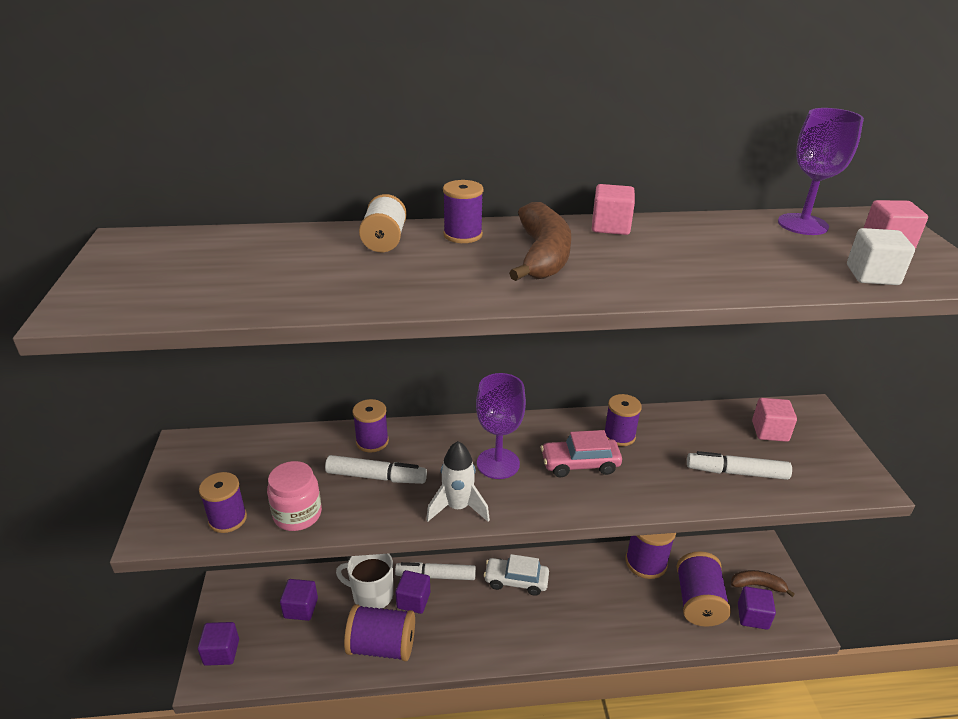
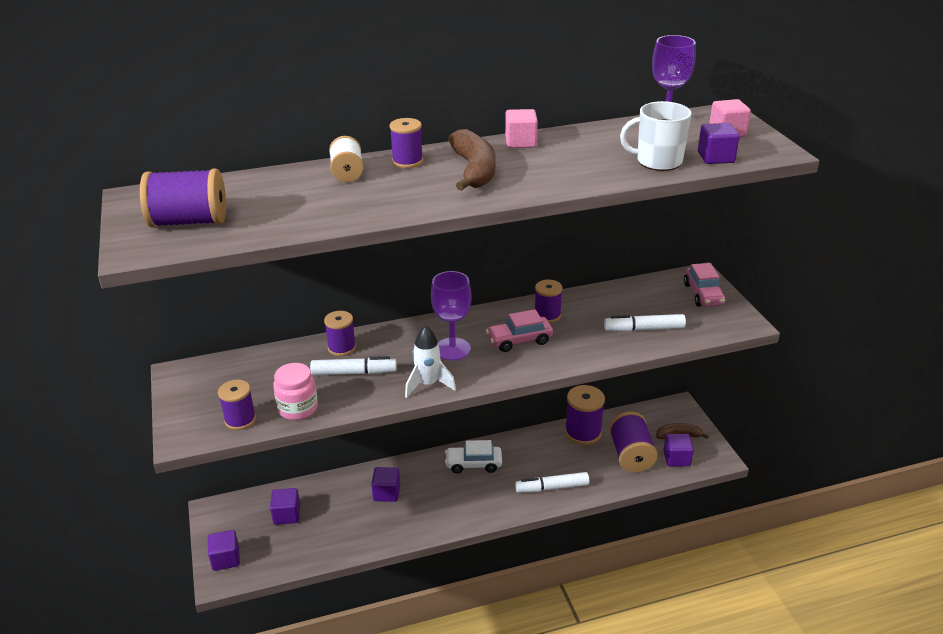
camera: 10 degrees left, 0 degrees up
white mug [336,553,393,609] -> white mug moved to [620,101,691,171]
purple spool [344,604,415,661] -> purple spool moved to [140,168,226,227]
white marker [395,562,476,580] -> white marker moved to [515,472,589,493]
pink cube [752,398,797,442] -> none
white cube [847,228,915,285] -> purple cube [698,123,740,164]
none -> pink car [684,263,726,307]

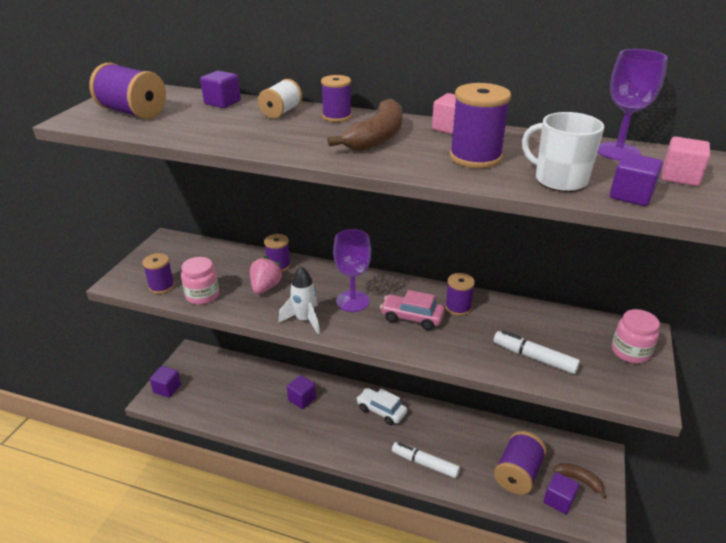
camera: 35 degrees right, 0 degrees up
purple cube [270,488,300,525] -> purple cube moved to [200,71,241,108]
white marker [310,356,397,375] -> pink strawberry [250,256,283,294]
purple spool [565,385,605,445] -> purple spool moved to [450,83,511,169]
pink car [684,263,726,307] -> pink jar [612,309,660,363]

